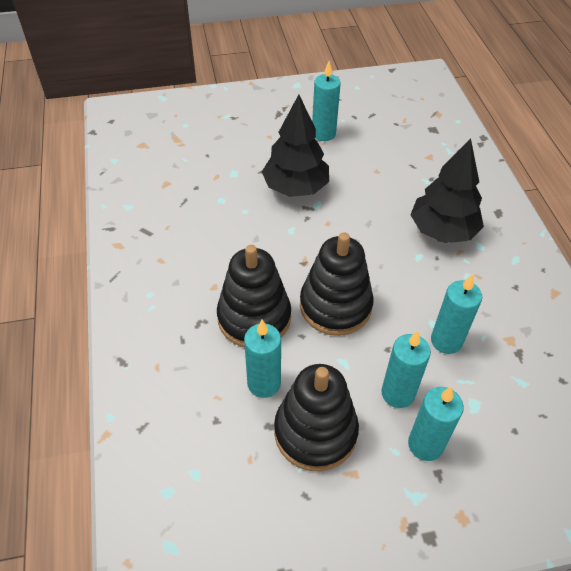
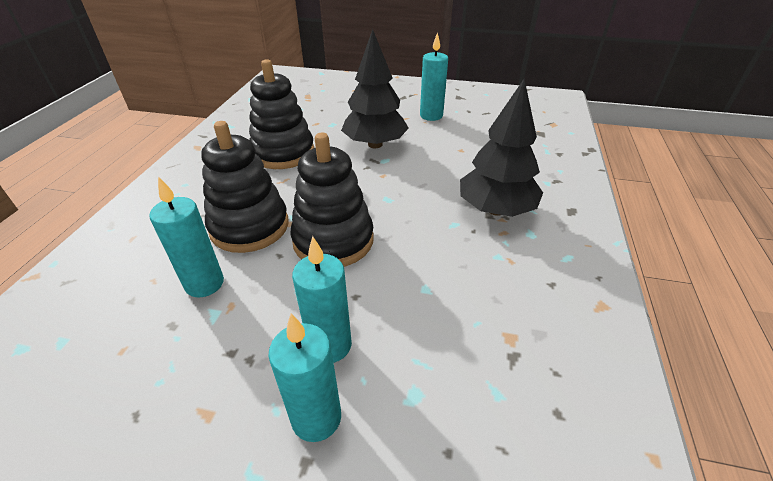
camera: 25 degrees right, 10 degrees down
black stacking toy [274,364,359,472] -> black stacking toy moved to [249,59,314,169]
turquoise candle [431,274,482,354] -> none

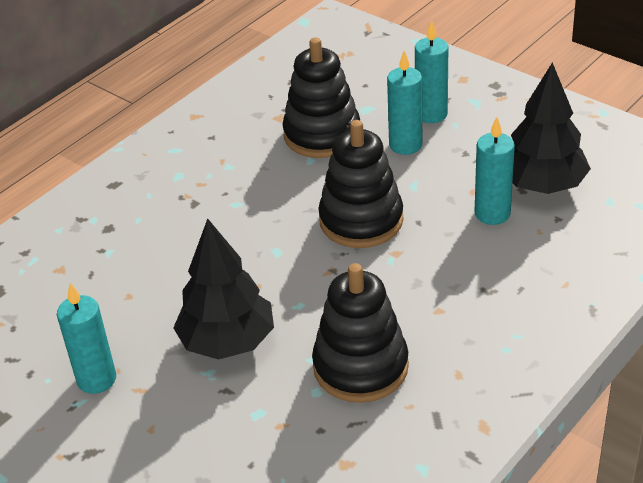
camera: 150 degrees left, 0 degrees up
black stacking toy [201,121,289,253] -> black stacking toy moved to [283,37,360,158]
black tree [460,79,543,217] -> black tree moved to [511,62,591,194]

